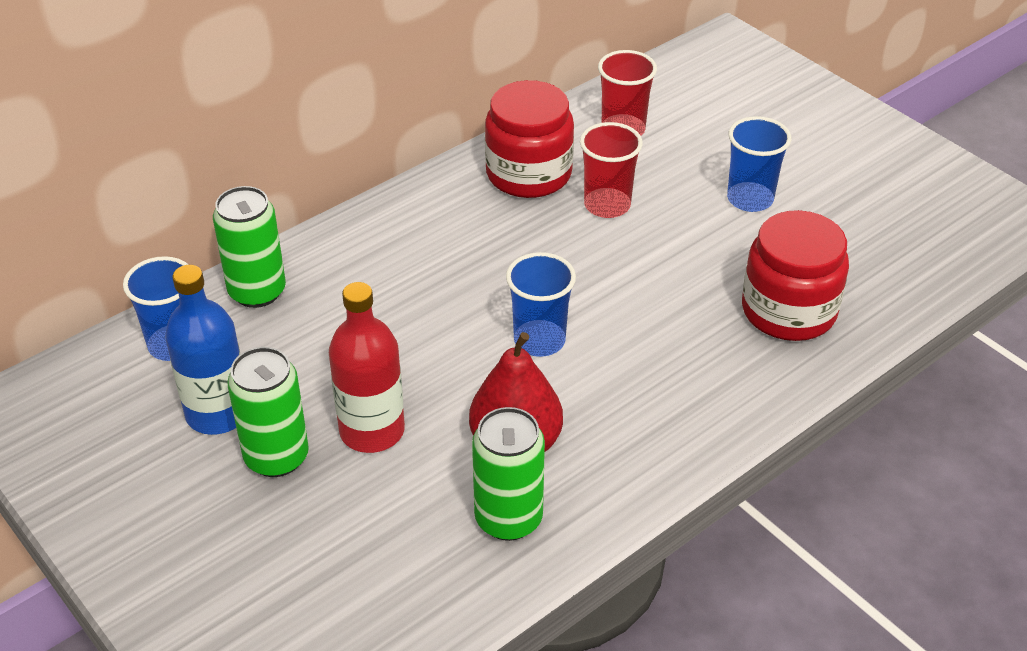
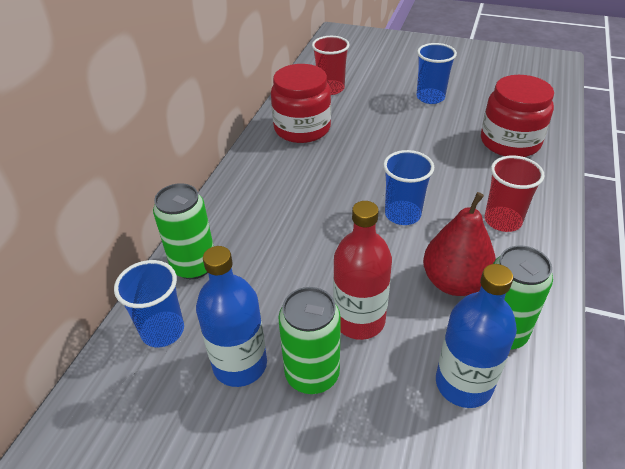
camera: 30 degrees left, 0 degrees up
red cup [580,122,643,218] -> red cup moved to [485,155,545,232]
none -> blue bottle [436,264,517,408]

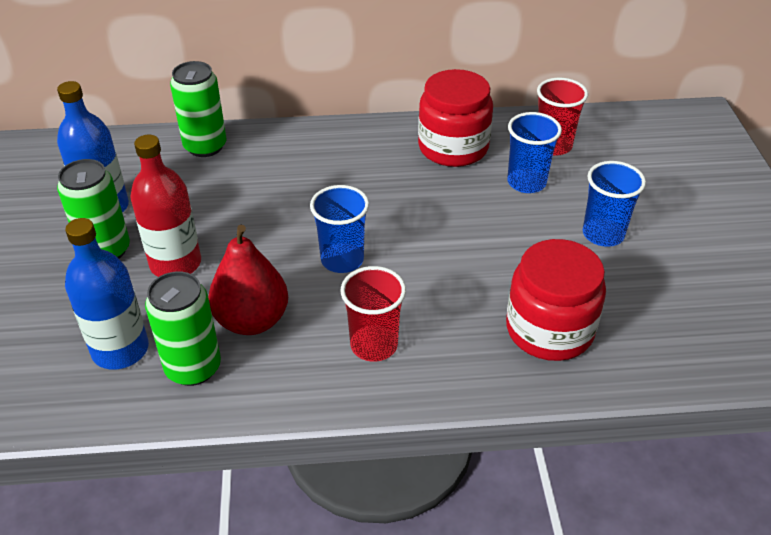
camera: 65 degrees right, 0 degrees up
blue cup [114,260,184,347] -> blue cup moved to [507,112,562,193]

